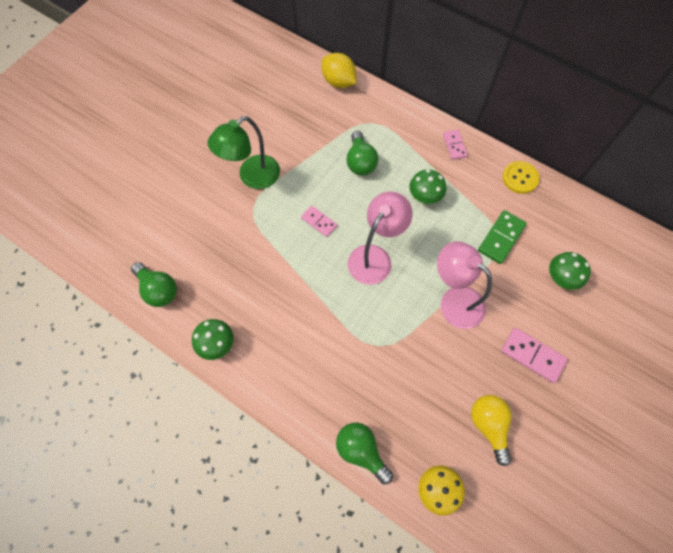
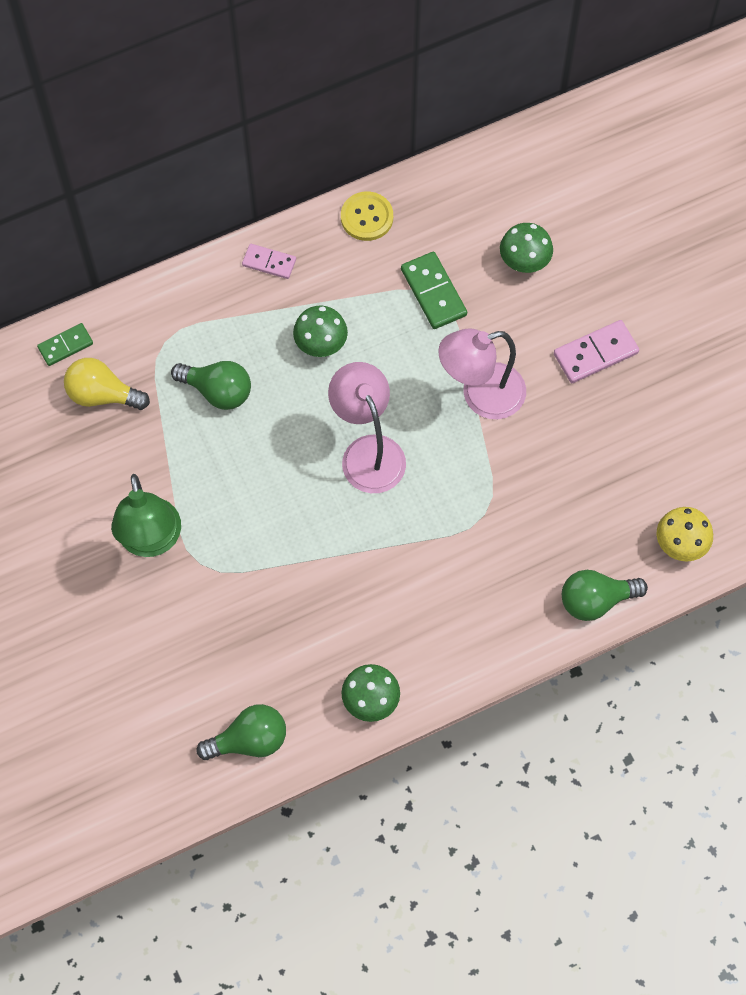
camera: 60 degrees left, 0 degrees up
pink domino [301,206,337,237] -> none
yellow lemon [322,53,356,88] -> green domino [37,323,93,366]
yellow light bulb [471,395,512,466] -> yellow light bulb moved to [64,358,150,410]

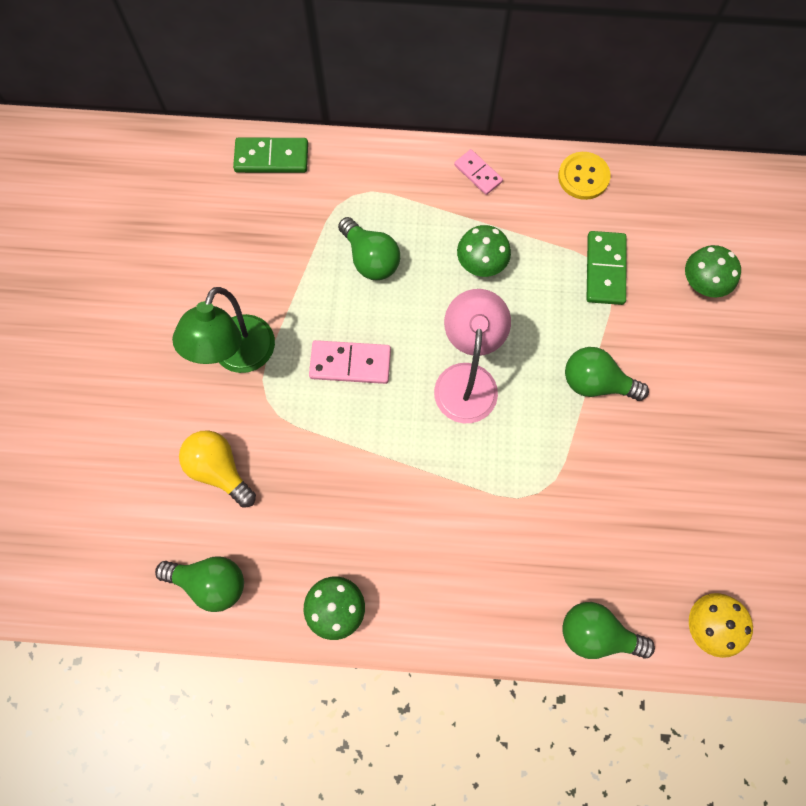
camera: 30 degrees right, 5 degrees up
green domino [37,323,93,366] -> green domino [233,138,308,173], size x1.54
yellow light bulb [64,358,150,410] -> yellow light bulb moved to [179,430,256,508]
pink lamp [438,329,526,419] -> green light bulb [565,347,649,401]
pink domino [554,320,639,383] -> pink domino moved to [309,340,391,384]

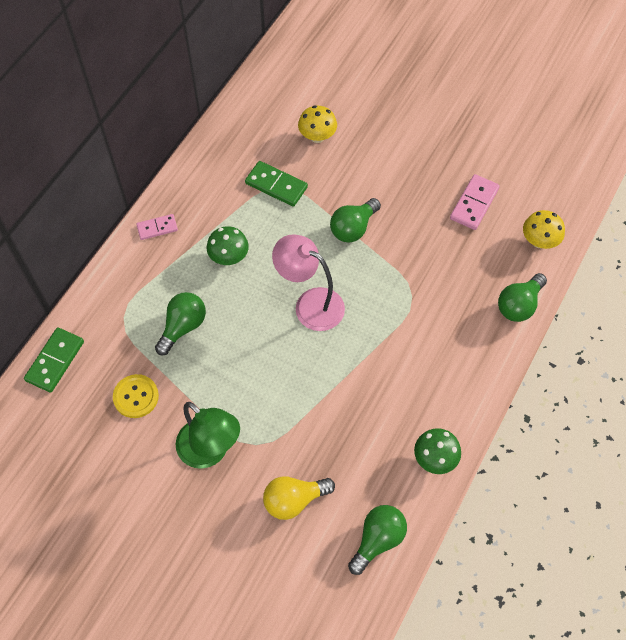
camera: 65 degrees left, 10 degrees down
pink domino [309,340,391,384] -> pink domino moved to [450,174,500,230]
green light bulb [338,217,400,280] -> green light bulb turned 45 degrees counterclockwise [155,292,206,355]
yellow button [558,152,611,200] -> yellow button moved to [113,374,159,418]
green mushroom [685,245,741,298] -> yellow mushroom [298,105,337,143]

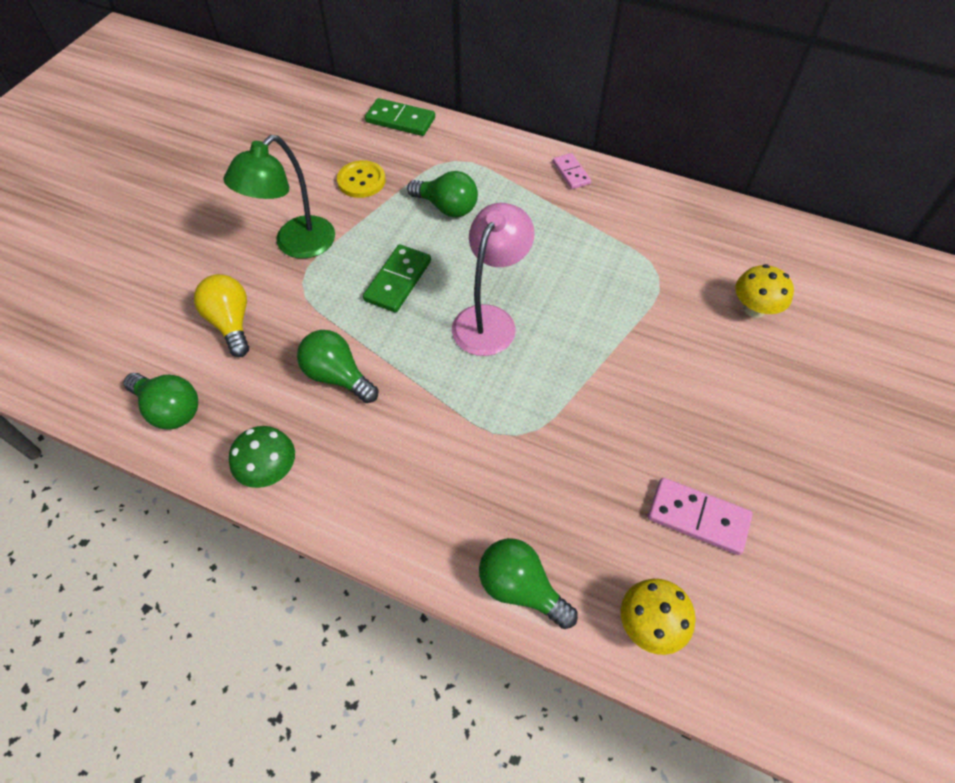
camera: 85 degrees right, 5 degrees down
green mushroom [207,226,249,265] -> none
green domino [245,161,308,207] -> green domino moved to [363,244,431,313]
green light bulb [330,198,381,243] -> green light bulb moved to [297,330,378,403]

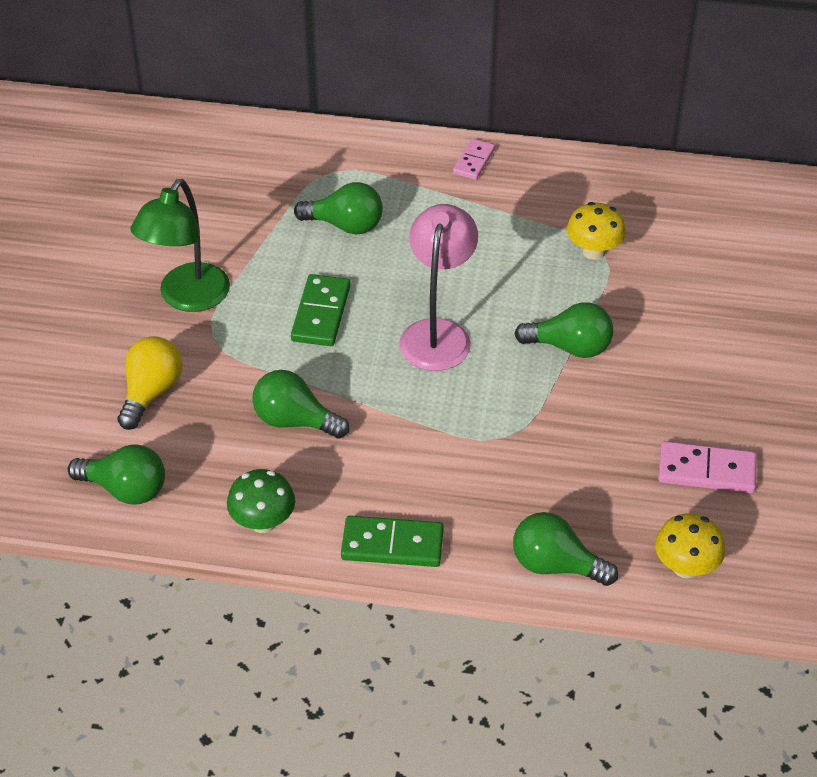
camera: 15 degrees left, 10 degrees down
yellow light bulb [194,274,249,357] -> yellow light bulb turned 60 degrees clockwise [117,336,183,430]
yellow button [337,160,386,198] -> none
green domino [365,98,435,136] -> green domino moved to [341,516,444,567]
pink domino [553,153,591,189] -> pink domino turned 60 degrees clockwise [453,139,495,180]
yellow mushroom [735,264,794,318] -> yellow mushroom moved to [567,202,626,260]
none -> green light bulb [515,302,613,358]

